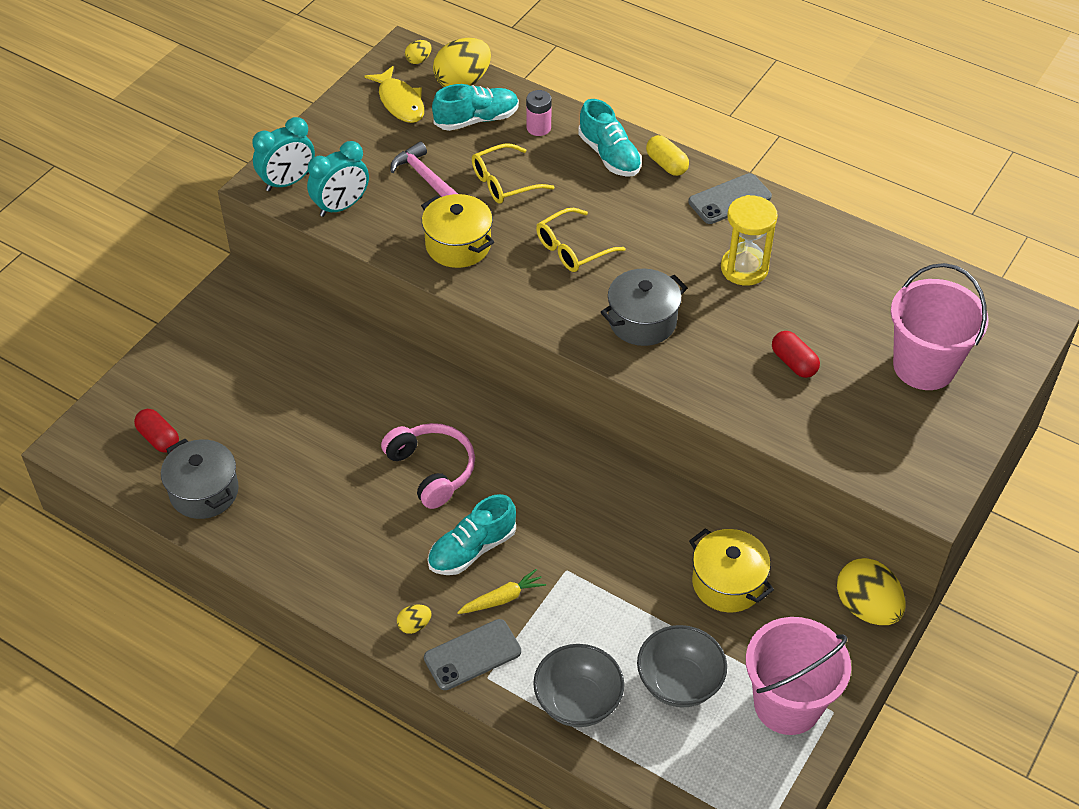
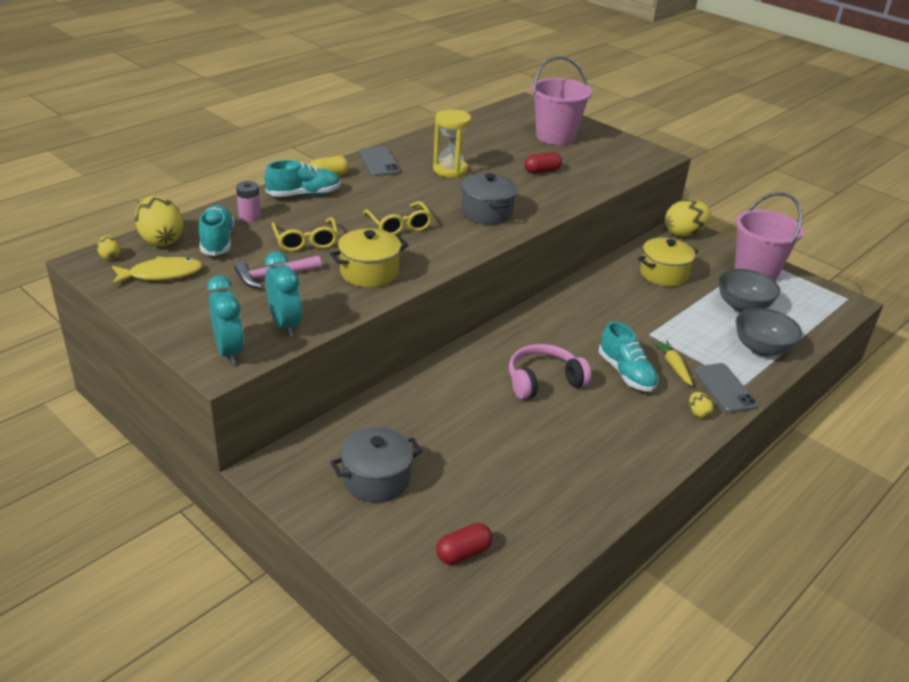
camera: 80 degrees left, 15 degrees down
grey pot [161,439,239,519] -> grey pot moved to [331,427,422,502]

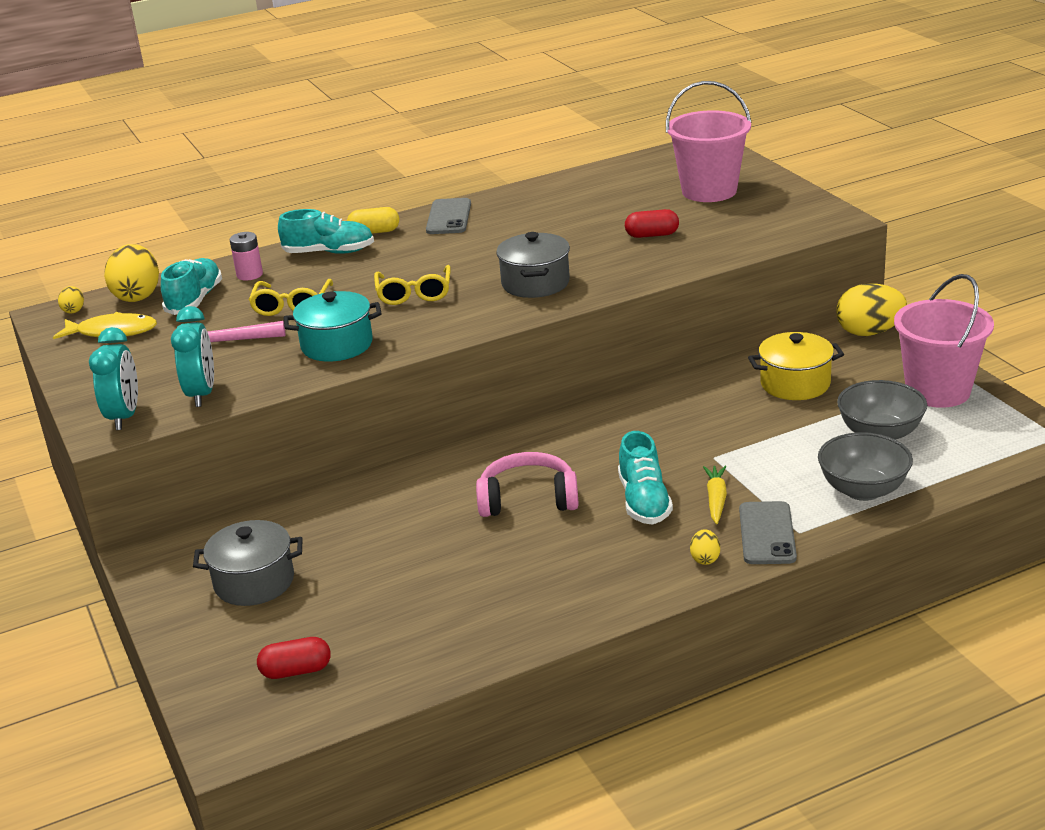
camera: 25 degrees right, 5 degrees down
yellow pot [330,228,409,288] -> turquoise pot [284,291,382,362]
yellow hourglass [433,109,471,178] -> none

